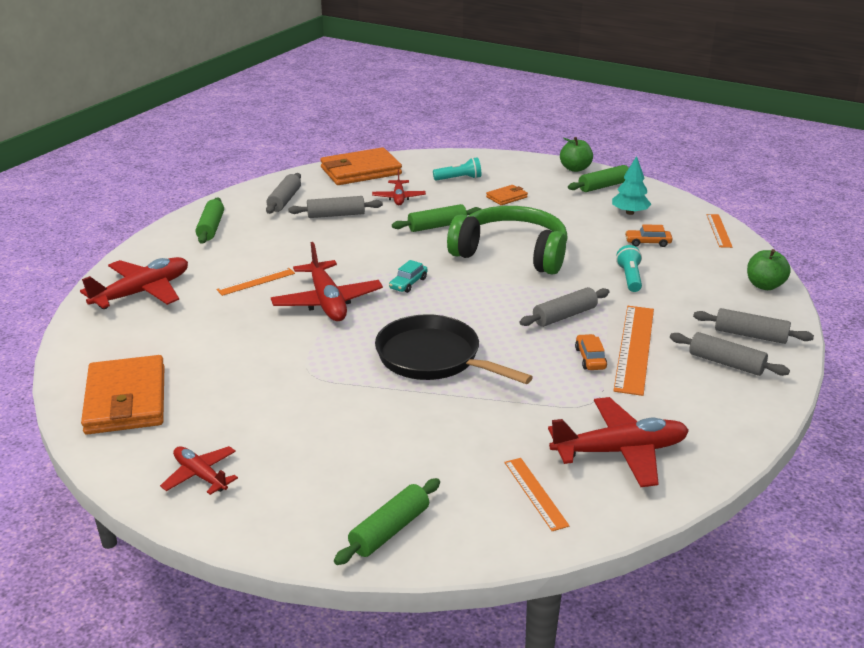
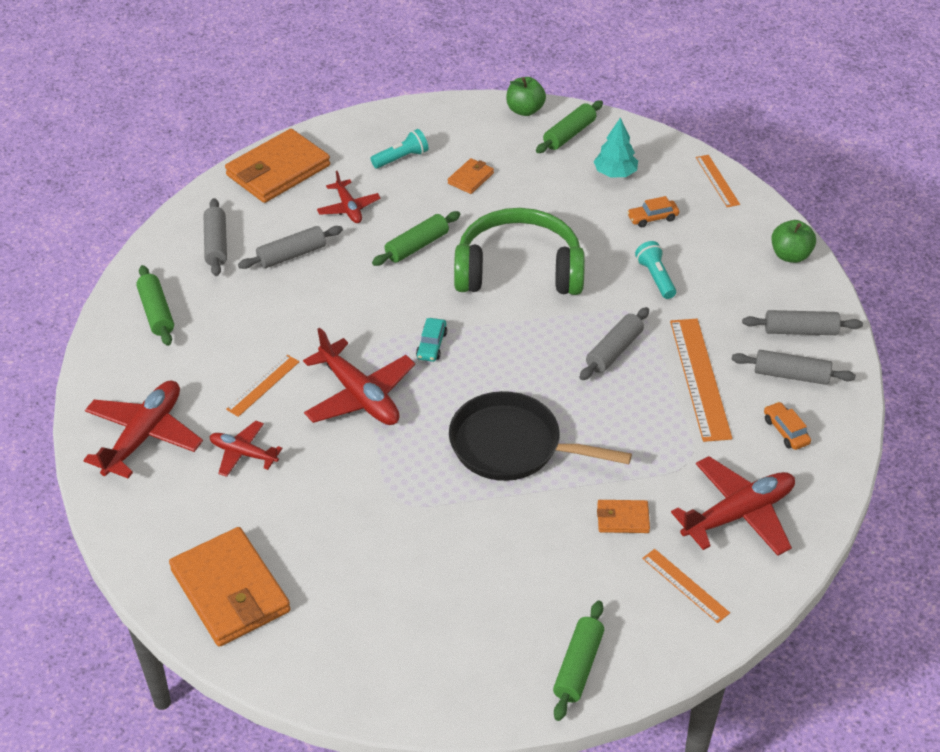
camera: 20 degrees left, 15 degrees up
red plane [160,446,238,495] -> red plane moved to [209,421,282,477]
orange car [575,334,607,370] -> orange car moved to [764,402,811,450]
none -> orange wallet [597,500,650,533]

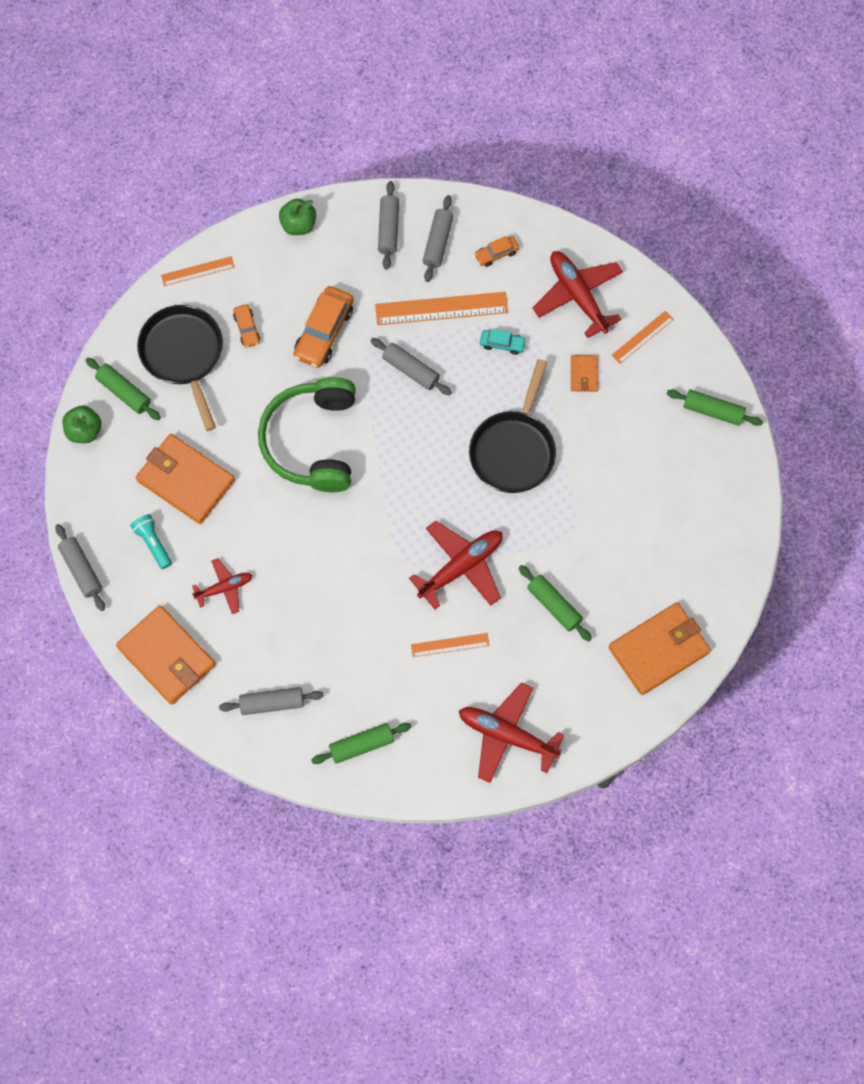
camera: 90 degrees left, 25 degrees up
red plane [209,421,282,477] -> none
orange ruler [226,355,299,417] -> orange ruler turned 45 degrees counterclockwise [411,633,490,657]
grey rolling pin [238,226,343,269] -> grey rolling pin moved to [55,524,105,611]
green rolling pin [372,211,460,266] -> green rolling pin moved to [519,565,592,641]
turquoise car [416,318,447,362] -> turquoise car moved to [480,329,527,355]
orange wallet [448,158,494,194] -> orange wallet [136,434,235,524], size x2.13
turquoise tree [594,117,638,177] -> black pan [137,305,223,431]
turquoise flashlight [635,241,676,299] -> orange car [293,286,354,368]

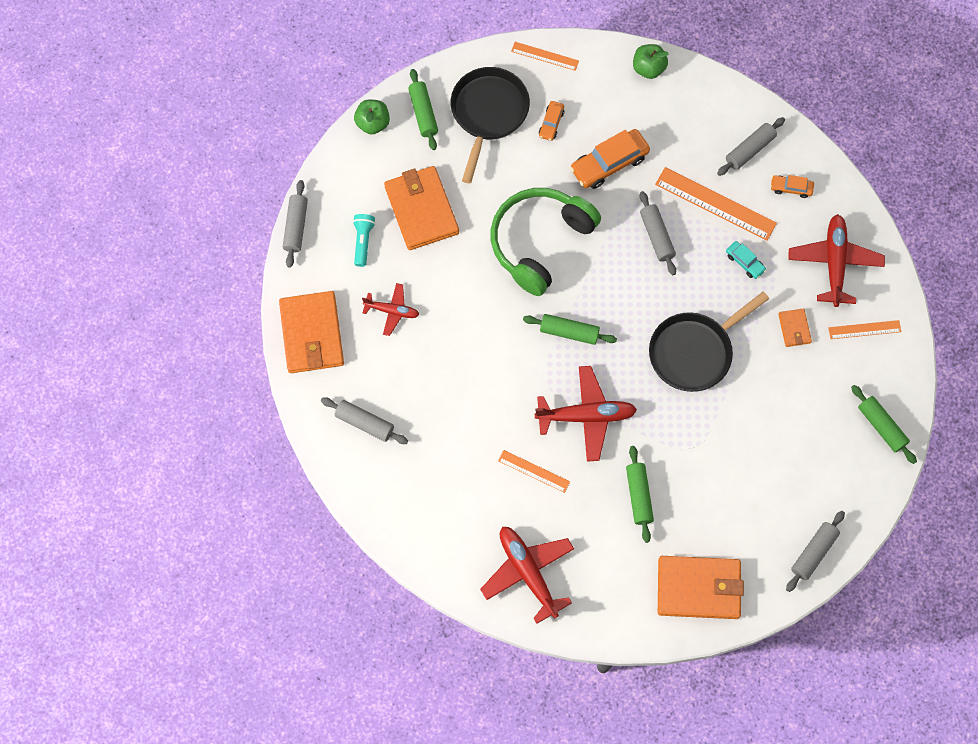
camera: 35 degrees right, 0 degrees up
green rolling pin [311,723,411,764] -> green rolling pin moved to [523,314,617,345]
grey rolling pin [378,181,399,270] -> grey rolling pin moved to [786,511,845,592]
orange wallet [571,355,598,392] -> orange wallet turned 45 degrees counterclockwise [778,308,812,347]

